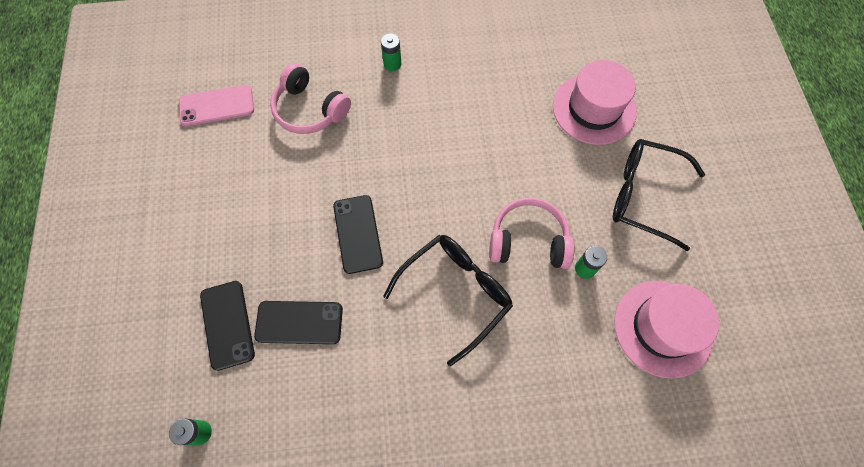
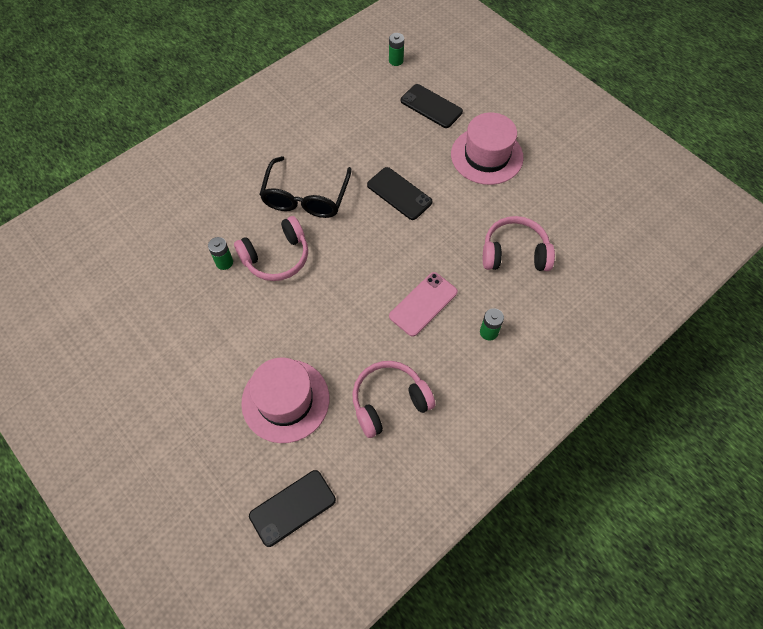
camera: 145 degrees right, 5 degrees down
pink phone [179,85,254,126] -> pink phone moved to [389,272,458,337]
black phone [254,301,343,344] -> black phone moved to [249,470,336,547]
black glasses [613,139,705,251] -> none
pink hat [614,281,719,379] -> pink hat moved to [451,112,524,185]
none -> pink headphones [353,361,435,438]

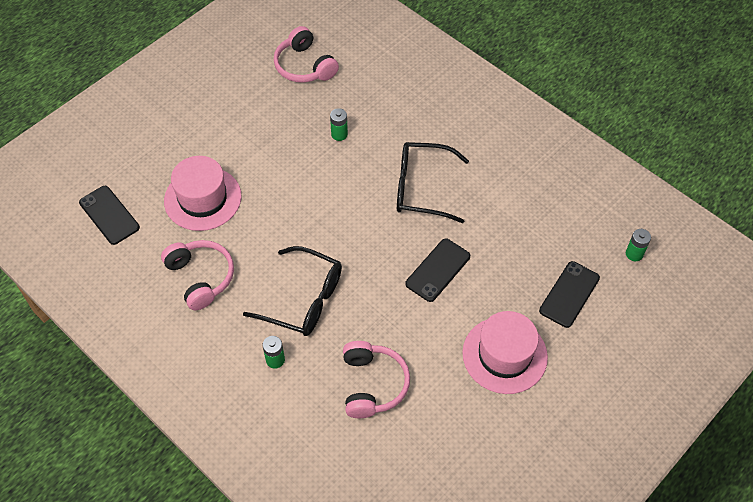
camera: 85 degrees right, 5 degrees down
pink headphones [234,216,308,281] -> pink headphones moved to [274,26,339,83]
pink phone [389,272,458,337] -> black glasses [243,246,342,336]

